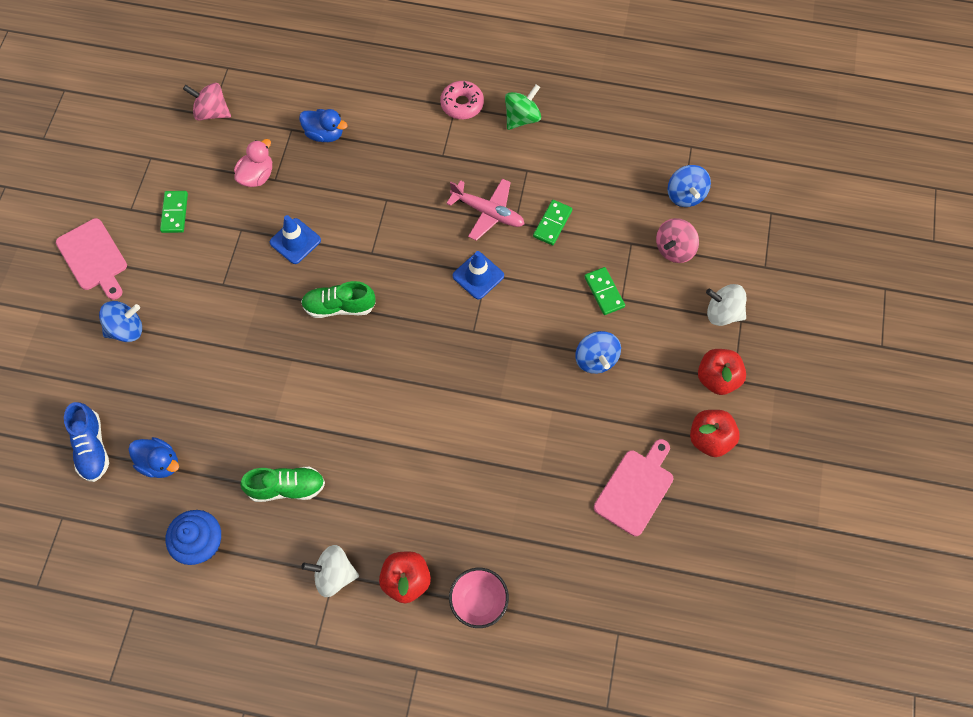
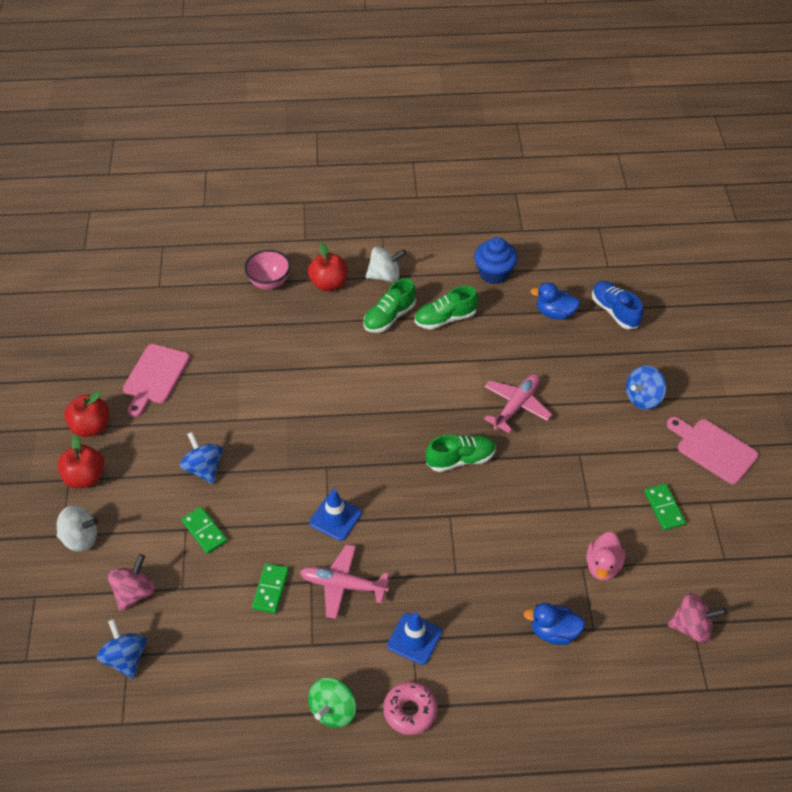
camera: 165 degrees right, 15 degrees down
blue traffic cone [270,215,321,264] -> blue traffic cone moved to [387,612,442,665]
none -> green shoe [364,278,416,333]
none -> pink plane [484,374,552,433]

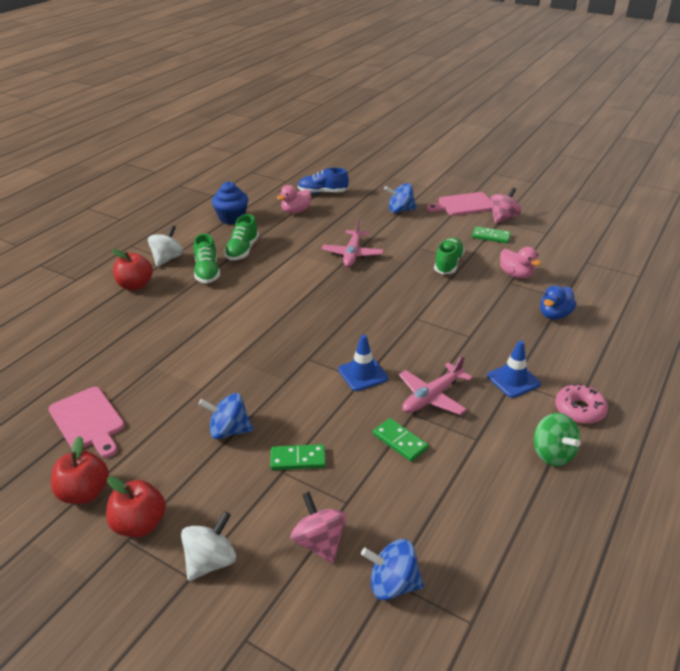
camera: 55 degrees left, 15 degrees down
pink bowl [244,250,291,289] -> none
green shoe [425,435,496,472] -> green shoe moved to [434,237,465,274]
pink plane [484,374,552,433] -> pink plane turned 150 degrees counterclockwise [322,219,384,267]
blue duck [530,282,580,320] -> pink duck [277,185,311,214]
blue spinning top [626,366,666,410] -> blue spinning top turned 90 degrees clockwise [384,183,417,213]
pink spinning top [668,593,727,643] -> pink spinning top moved to [489,188,521,224]

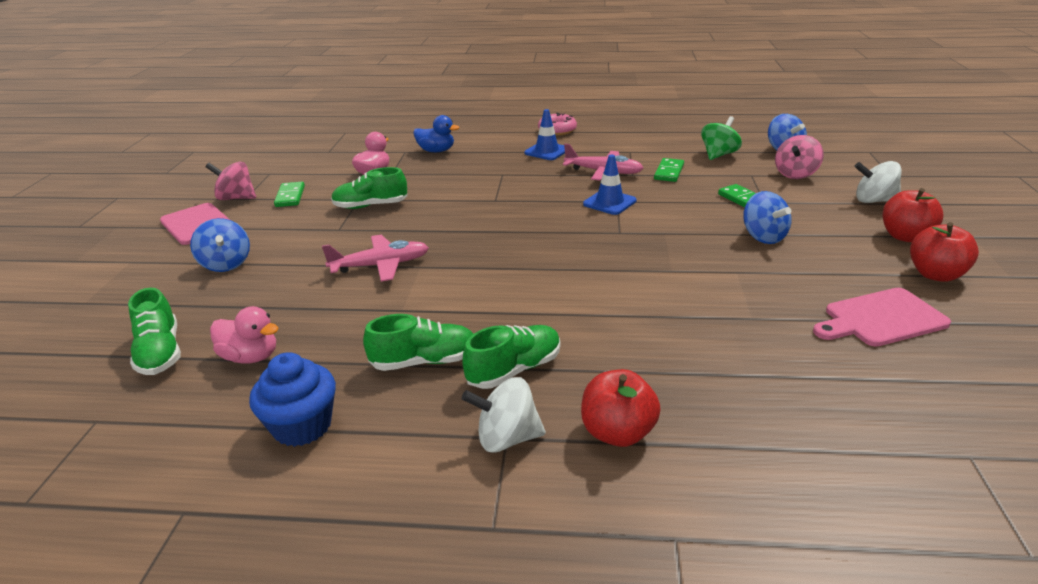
camera: 115 degrees left, 5 degrees down
pink cutting board [48,387,125,458] -> pink cutting board turned 135 degrees counterclockwise [813,288,951,347]
blue shoe [298,168,349,194] -> green shoe [128,288,181,375]
green spinning top [534,413,581,466] -> green spinning top moved to [701,116,742,160]

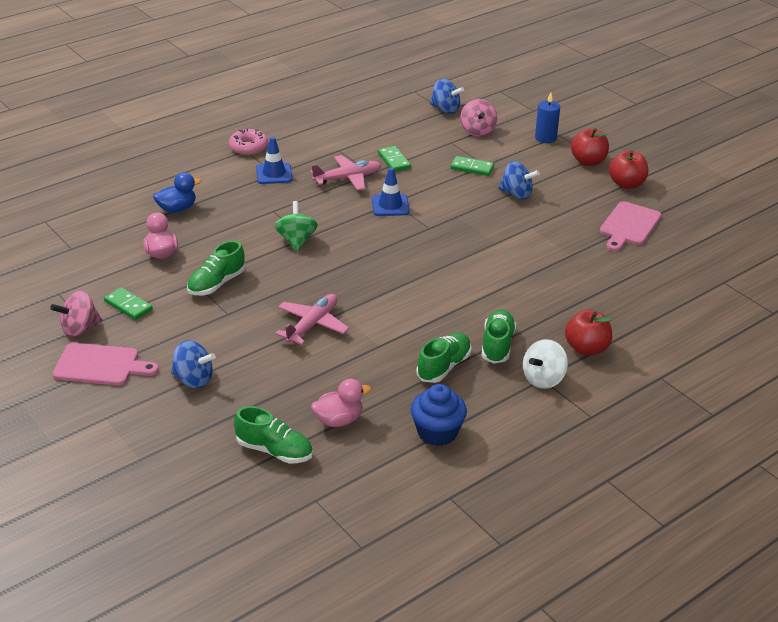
camera: 45 degrees left, 5 degrees up
green spinning top [701,116,742,160] -> green spinning top moved to [275,201,318,251]
white spinning top [854,161,901,203] -> blue candle [535,92,560,143]

